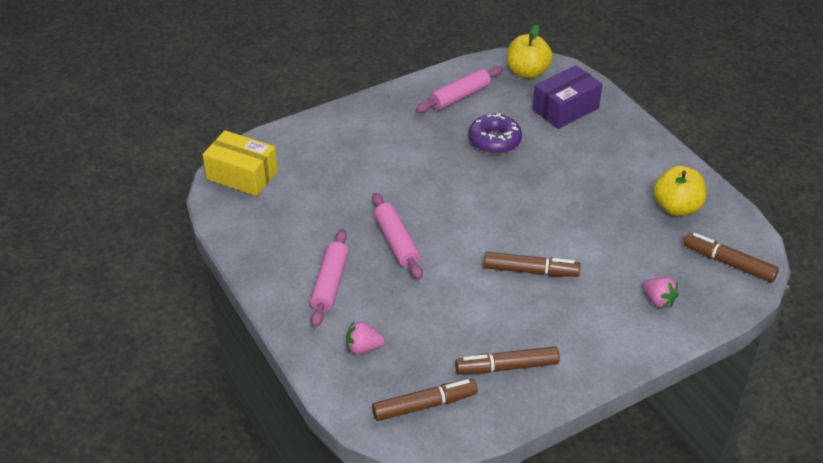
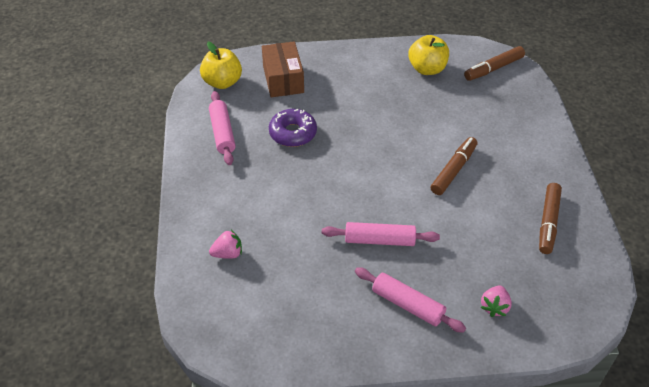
camera: 65 degrees left, 5 degrees up
yellow box [202,130,278,196] -> none
brown marker [372,379,478,421] -> none
purple box [533,65,603,129] -> brown box [262,41,304,98]
pink strawberry [643,277,679,308] -> pink strawberry moved to [209,230,242,259]

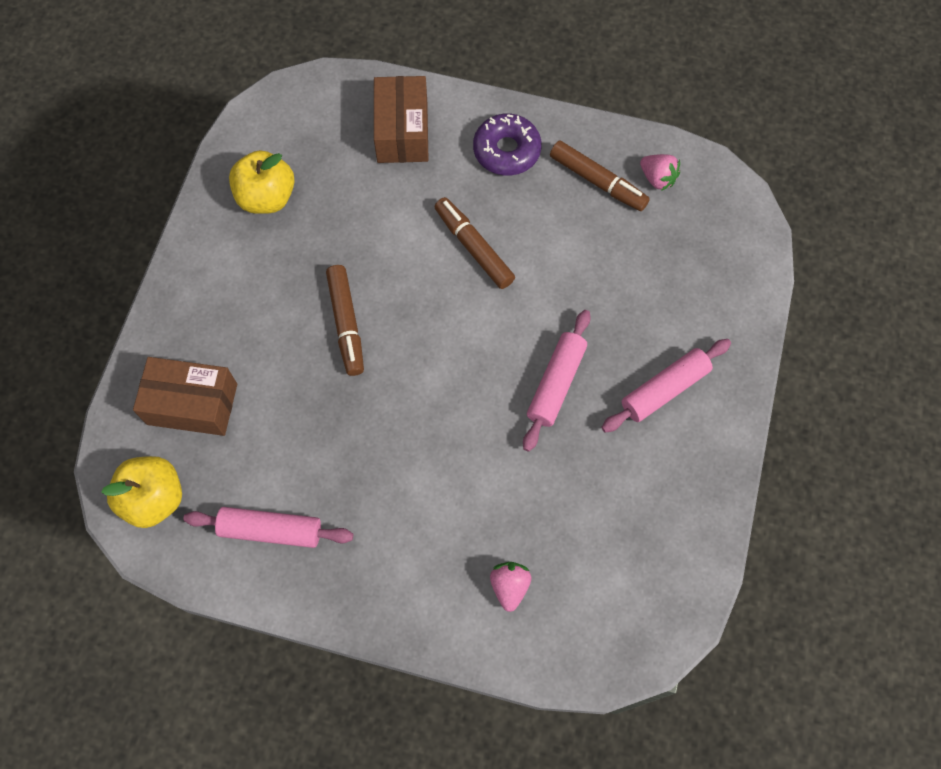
camera: 70 degrees left, 20 degrees up
purple donut [269,109,317,147] -> purple donut moved to [473,114,542,175]
brown marker [464,46,525,81] -> brown marker moved to [326,265,364,376]
pink strawberry [481,285,512,317] -> pink strawberry moved to [640,154,680,191]
none -> brown box [374,76,429,163]

